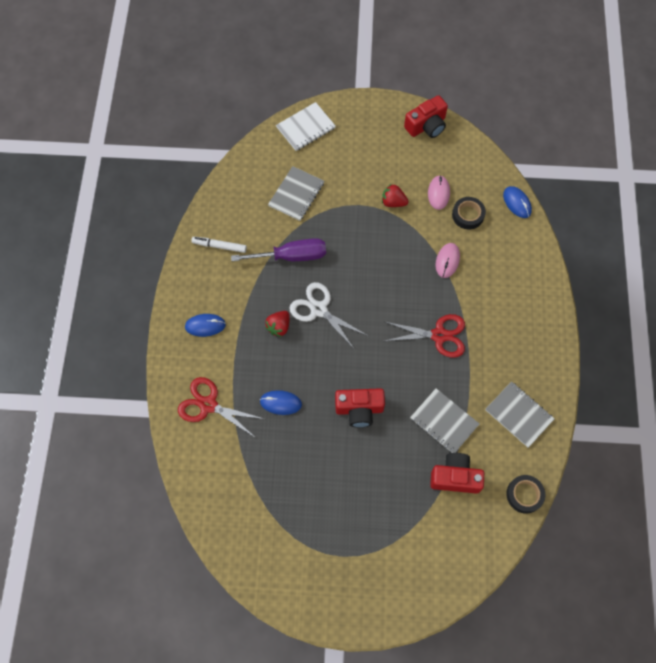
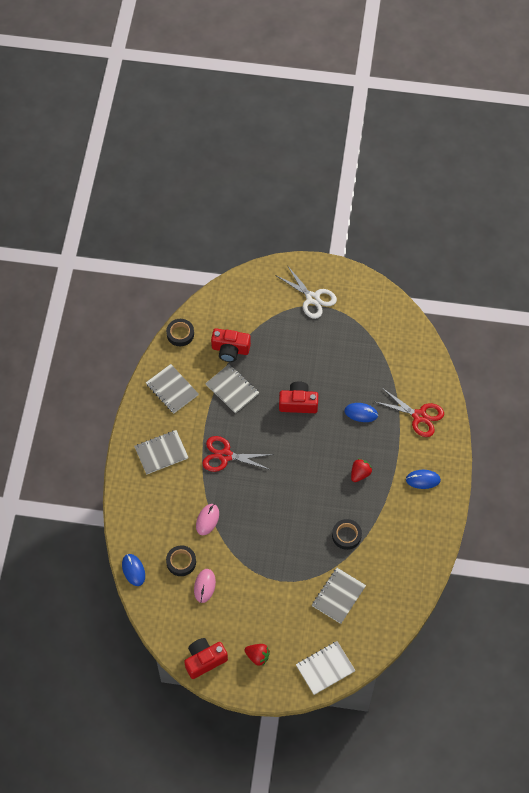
camera: 175 degrees left, 5 degrees down
white marker [191,237,247,253] -> none
purple screwdriver [231,238,326,261] -> black tape [332,519,362,550]
white scissors [289,282,368,350] -> white scissors moved to [275,265,337,319]
red strawberry [382,184,409,207] -> red strawberry moved to [245,644,270,666]
none -> grey notebook [134,430,189,475]

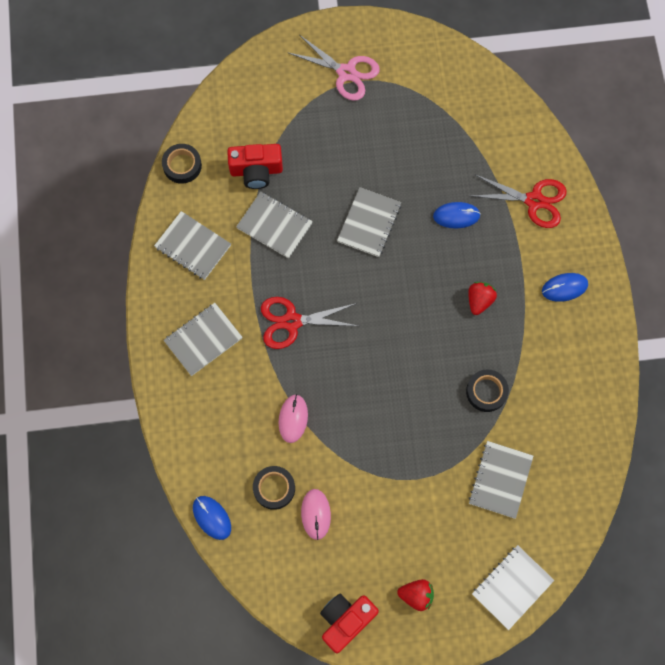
camera: 15 degrees left, 10 degrees up
white scissors [275,265,337,319] -> pink scissors [289,35,380,101]
red camera [279,381,318,413] -> grey notebook [337,187,401,257]

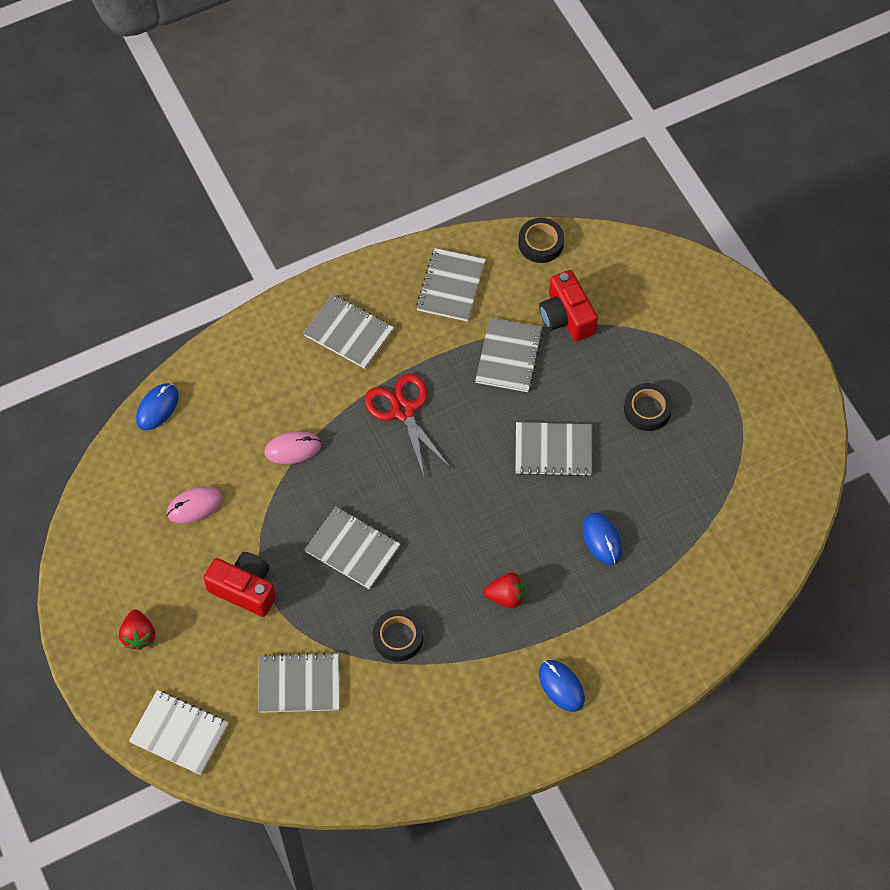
camera: 70 degrees right, 10 degrees down
black tape [253,466,295,510] -> black tape moved to [624,383,672,431]
pink scissors [289,35,380,101] -> none
red camera [320,594,379,653] -> red camera moved to [204,552,276,617]
red scissors [471,174,567,228] -> none
none -> grey notebook [305,507,400,589]

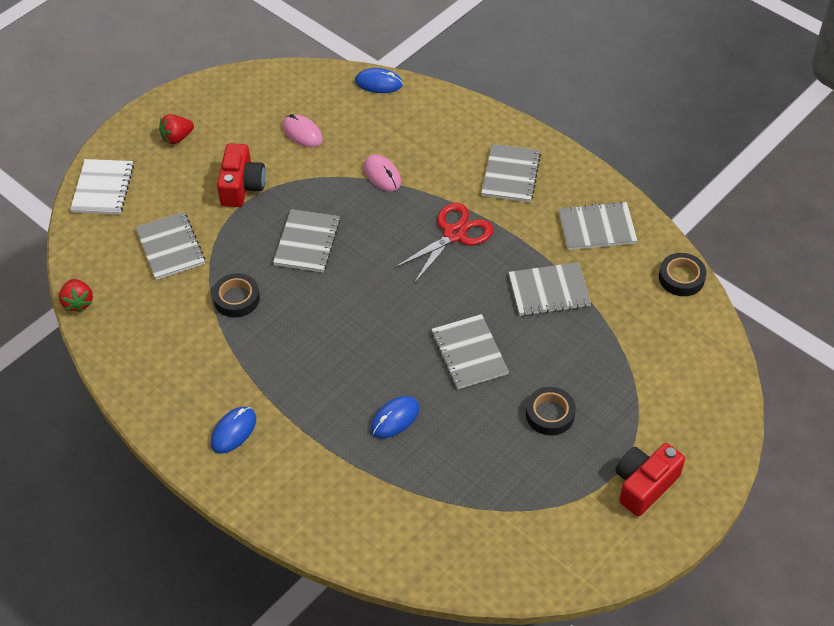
camera: 70 degrees right, 10 degrees down
red strawberry [484,572,526,608] -> red strawberry moved to [59,279,93,313]
red camera [539,270,598,341] -> red camera moved to [615,443,685,516]

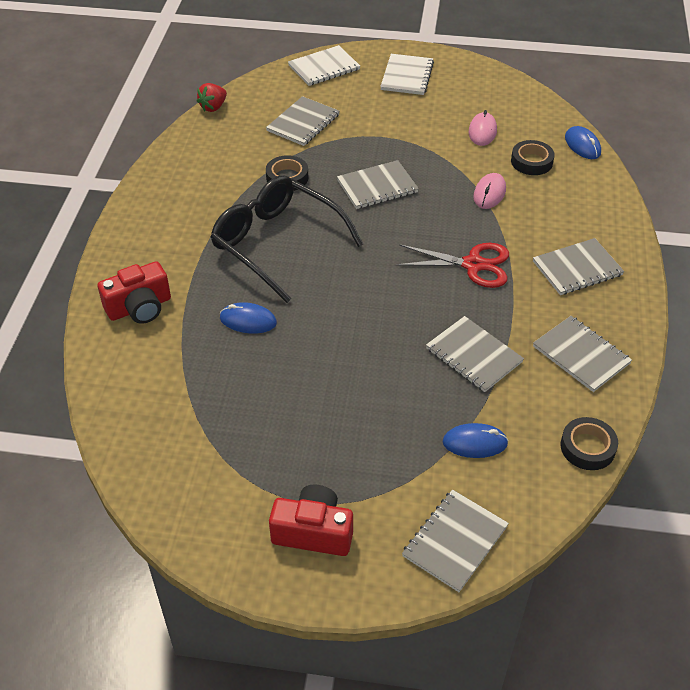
camera: 55 degrees right, 5 degrees down
red strawberry [159,114,194,144] -> white notebook [380,54,434,95]
blue mouse [210,407,256,454] -> blue mouse moved to [443,423,509,458]
red camera [217,143,266,207] -> red camera moved to [98,261,171,324]
grey notebook [431,314,509,389] -> grey notebook moved to [402,490,509,592]
black tape [526,387,576,435] -> black tape moved to [511,140,555,175]
none -> black glasses [211,175,363,303]

